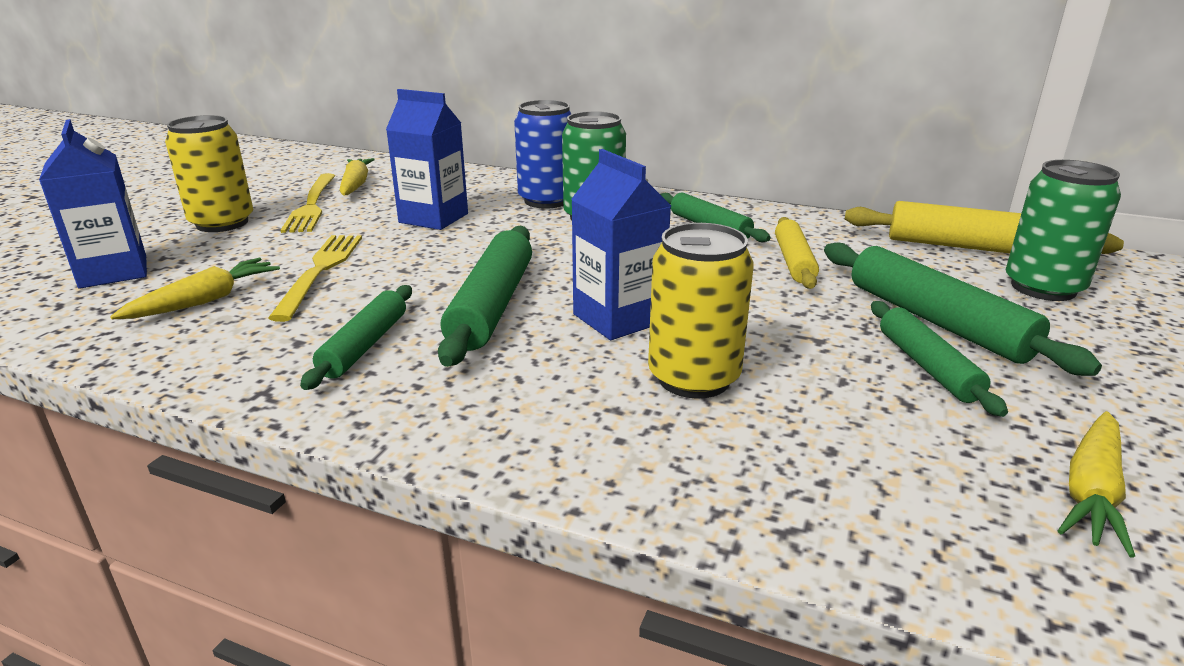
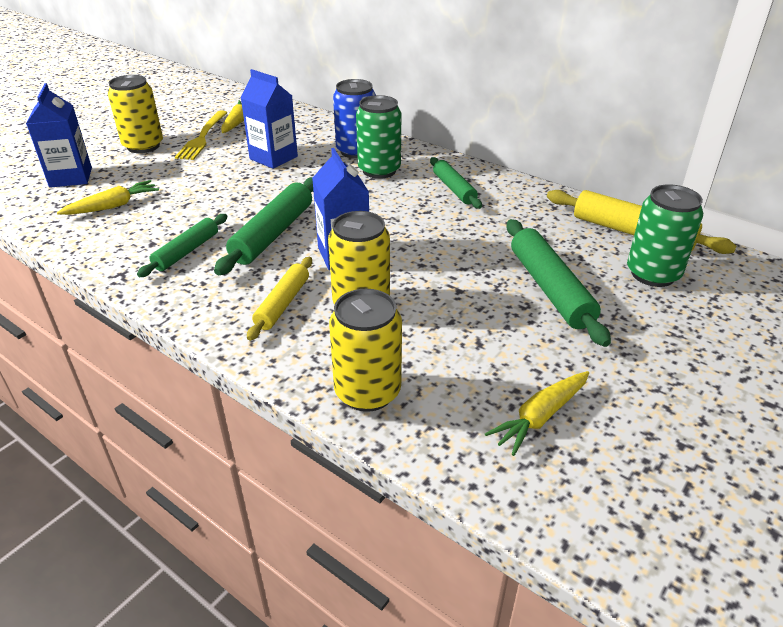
camera: 15 degrees right, 10 degrees up
yellow fork [268,235,362,322] -> none
yellow rolling pin [775,217,819,289] -> yellow rolling pin moved to [247,257,312,341]
green rolling pin [871,301,1008,417] -> none
none -> yellow can [329,289,402,412]

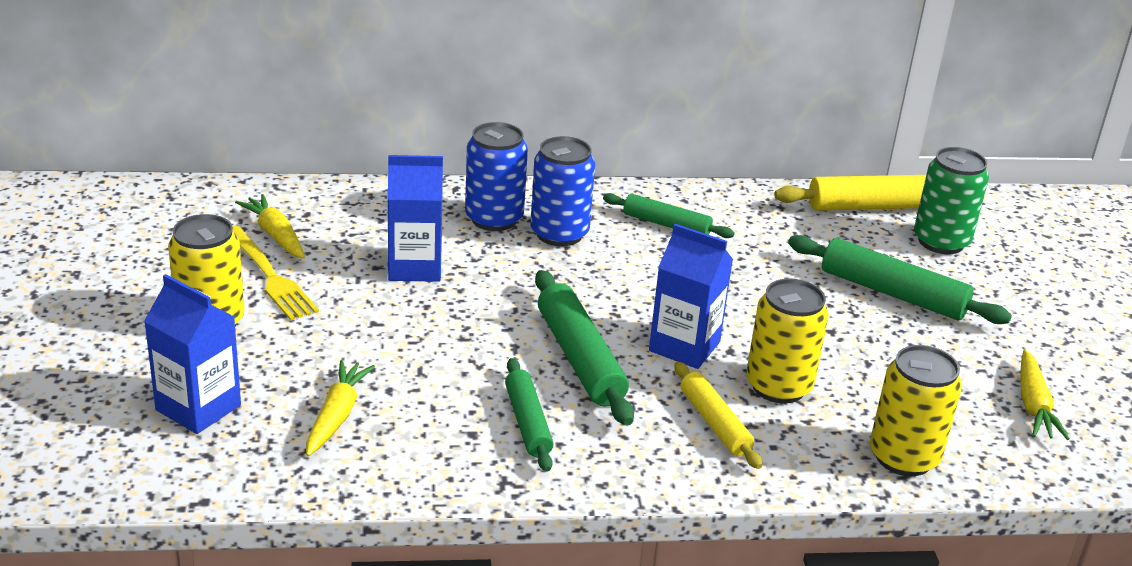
camera: 45 degrees left, 5 degrees down
green can [356,95,401,179] -> blue can [530,136,595,246]

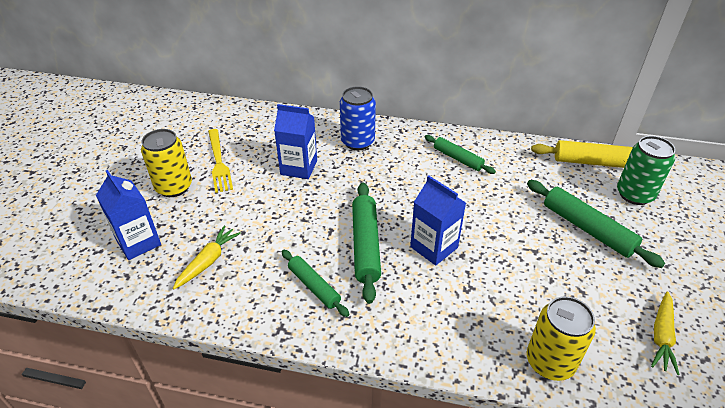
camera: 20 degrees right, 10 degrees up
yellow carrot [235,194,305,259] -> none
green rolling pin [505,358,554,472] -> green rolling pin turned 45 degrees counterclockwise [281,250,349,317]
blue can [530,136,595,246] -> none
yellow rolling pin [674,362,762,469] -> none
yellow can [746,279,829,403] -> none

